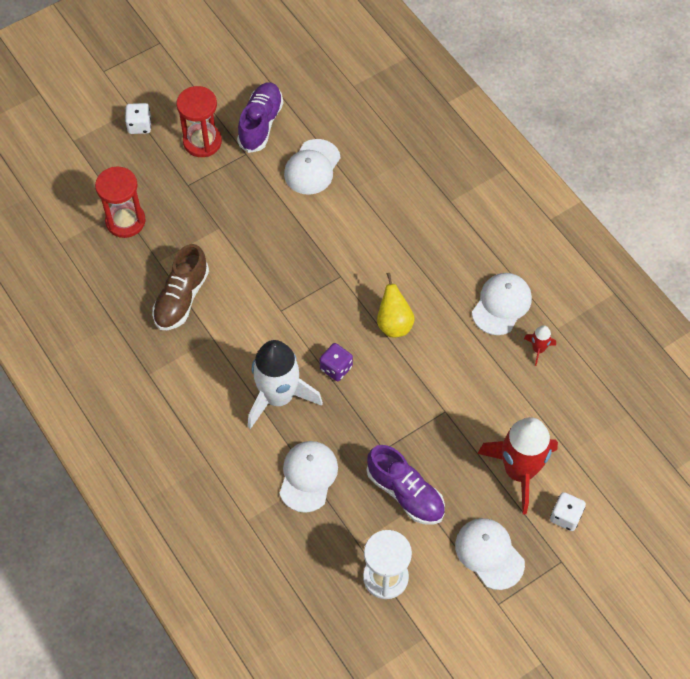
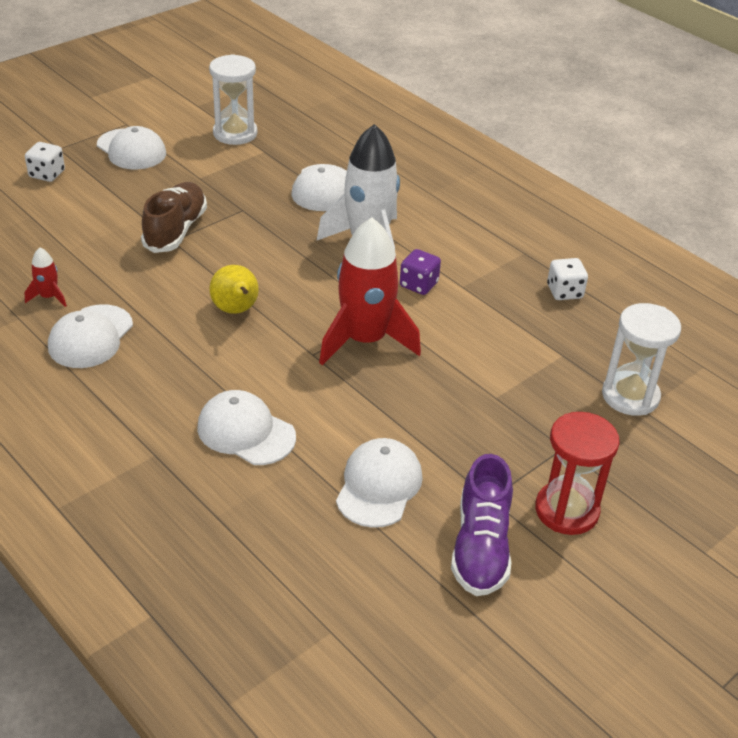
camera: 170 degrees right, 20 degrees down
red hourglass [95,167,146,238] -> white hourglass [602,303,681,416]
white dice [125,103,151,134] -> white dice moved to [547,258,588,300]
brown shoe [152,244,209,330] -> brown shoe moved to [141,182,207,253]
purple dice [320,343,353,381] -> purple dice moved to [400,249,441,295]
purple shoe [367,445,445,525] -> none
red rocket [477,417,558,514] -> red rocket moved to [319,218,421,365]
none -> white cap [197,390,296,465]

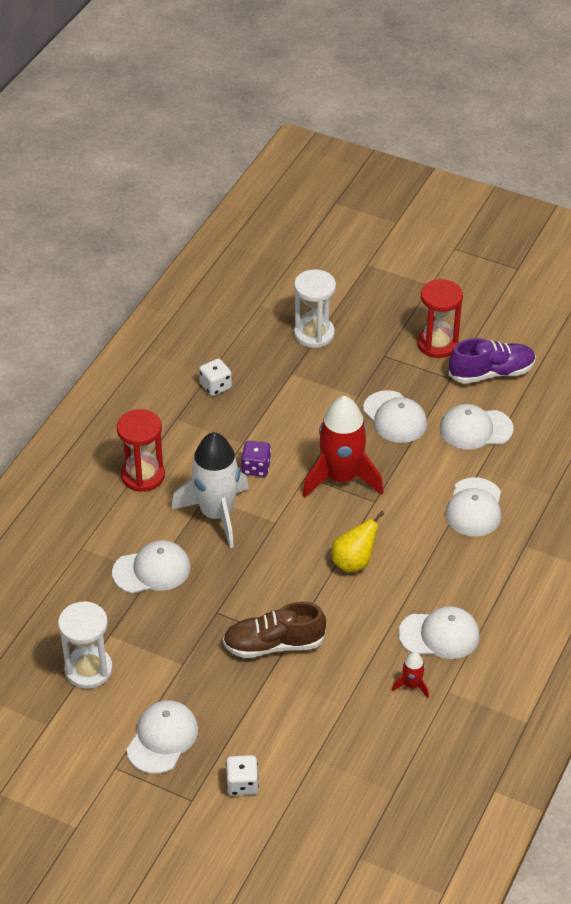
camera: 110 degrees left, 5 degrees up
none -> red hourglass [117,409,165,492]
none -> white cap [363,390,427,443]

